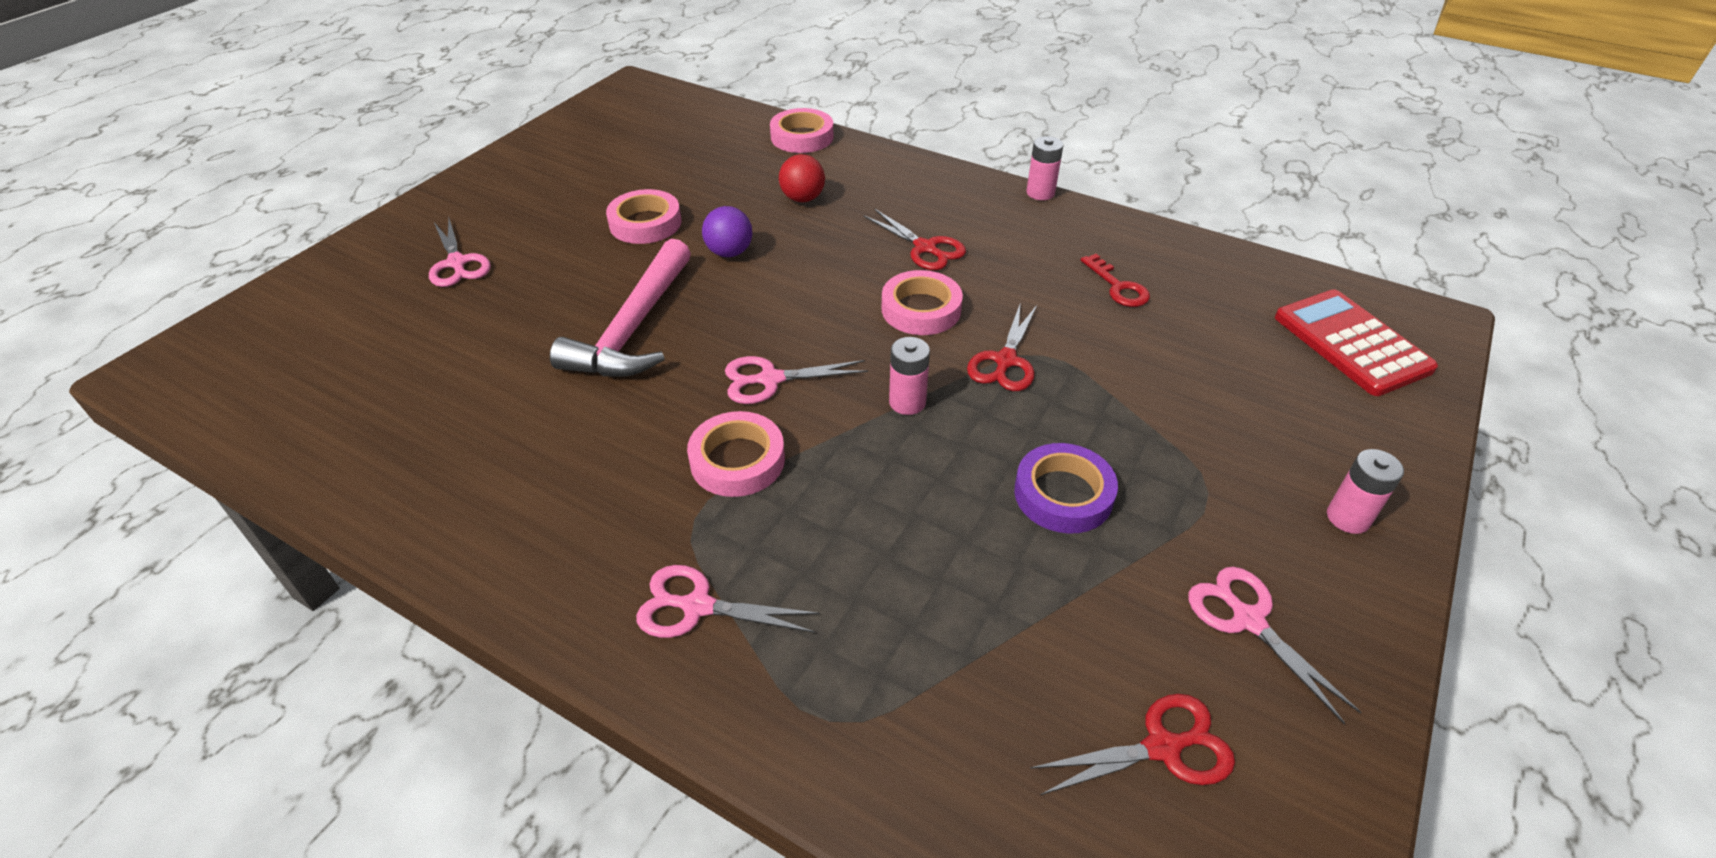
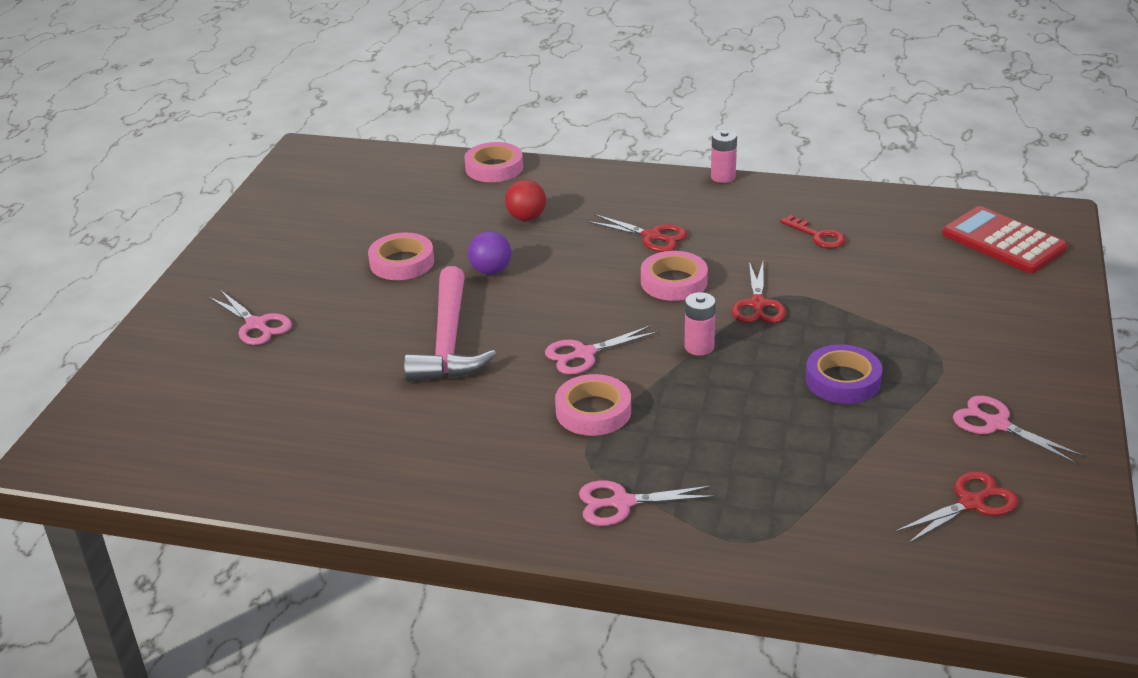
camera: 15 degrees left, 10 degrees down
pink battery [1327,449,1404,534] -> none

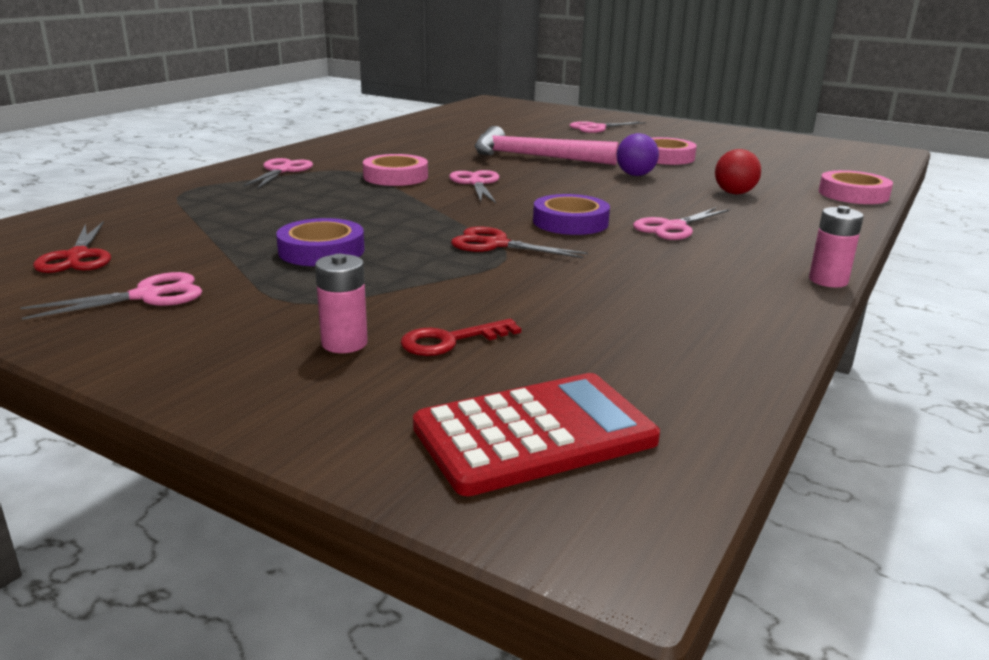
camera: 105 degrees right, 10 degrees down
red scissors [587,214,687,252] -> pink scissors [633,207,729,240]
pink tape [641,251,708,301] -> purple tape [533,194,610,235]
pink battery [685,292,716,356] -> pink battery moved to [315,254,368,353]
red key [780,215,846,248] -> red key moved to [401,319,521,356]

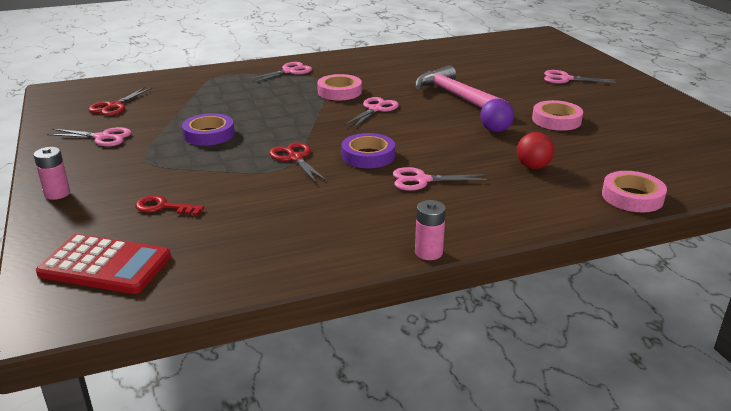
camera: 40 degrees right, 5 degrees up
pink battery [315,254,368,353] -> pink battery moved to [33,147,70,200]

